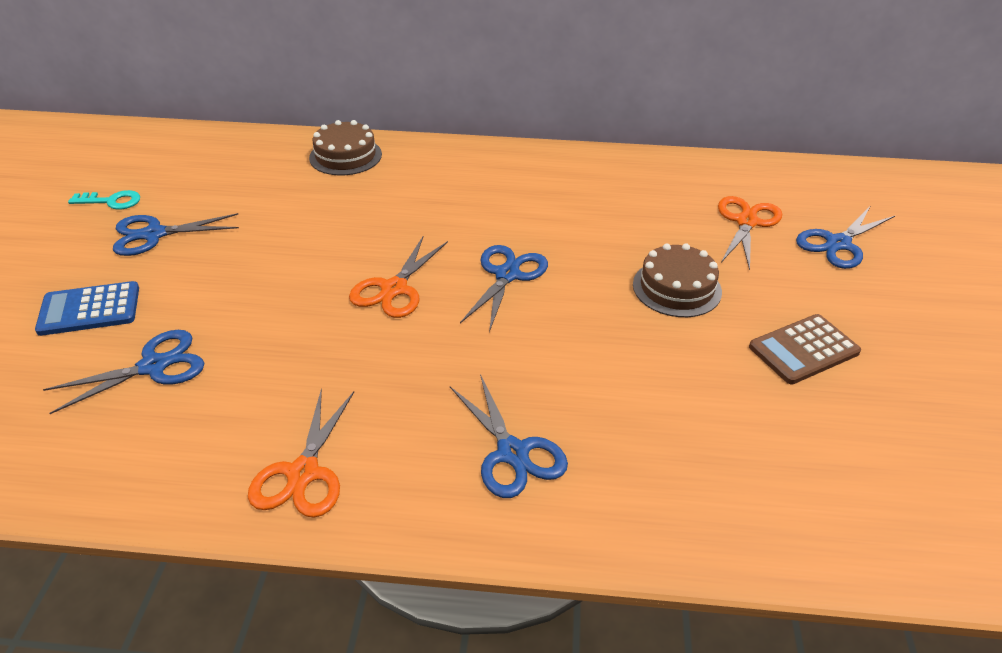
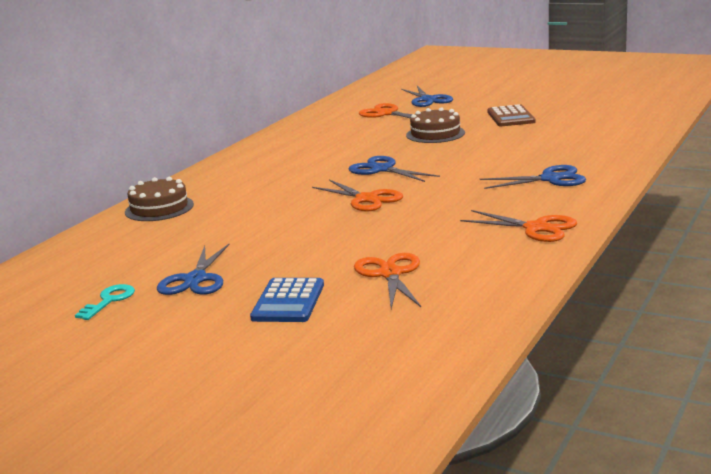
camera: 65 degrees left, 20 degrees down
blue scissors [43,330,204,414] -> orange scissors [354,253,421,309]

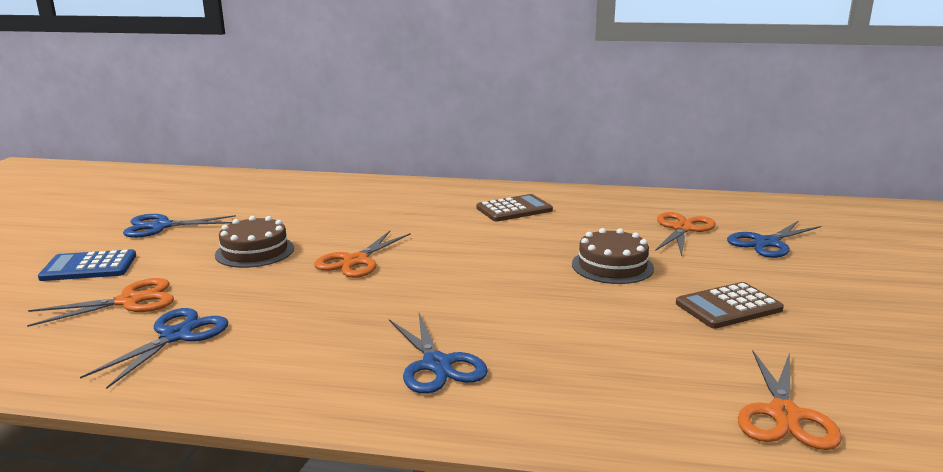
camera: 70 degrees right, 0 degrees up
turquoise key [75,284,135,320] -> none
brown cake [125,177,194,221] -> brown cake moved to [215,216,294,268]
blue scissors [348,156,440,182] -> blue scissors moved to [80,308,228,389]
orange scissors [460,210,577,242] -> orange scissors moved to [738,351,842,450]
none -> brown calculator [476,194,553,222]

